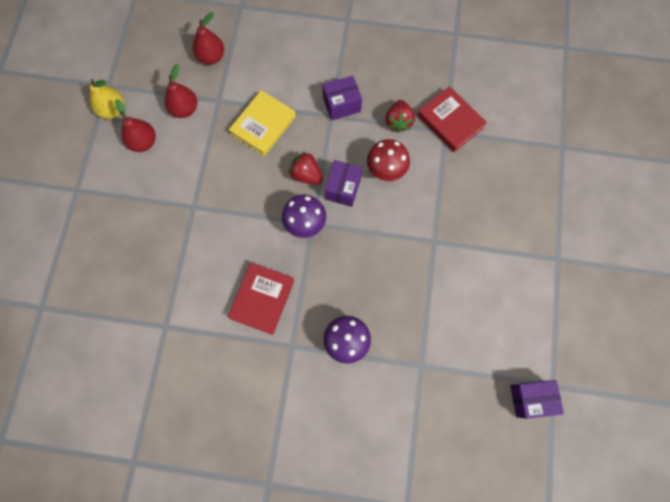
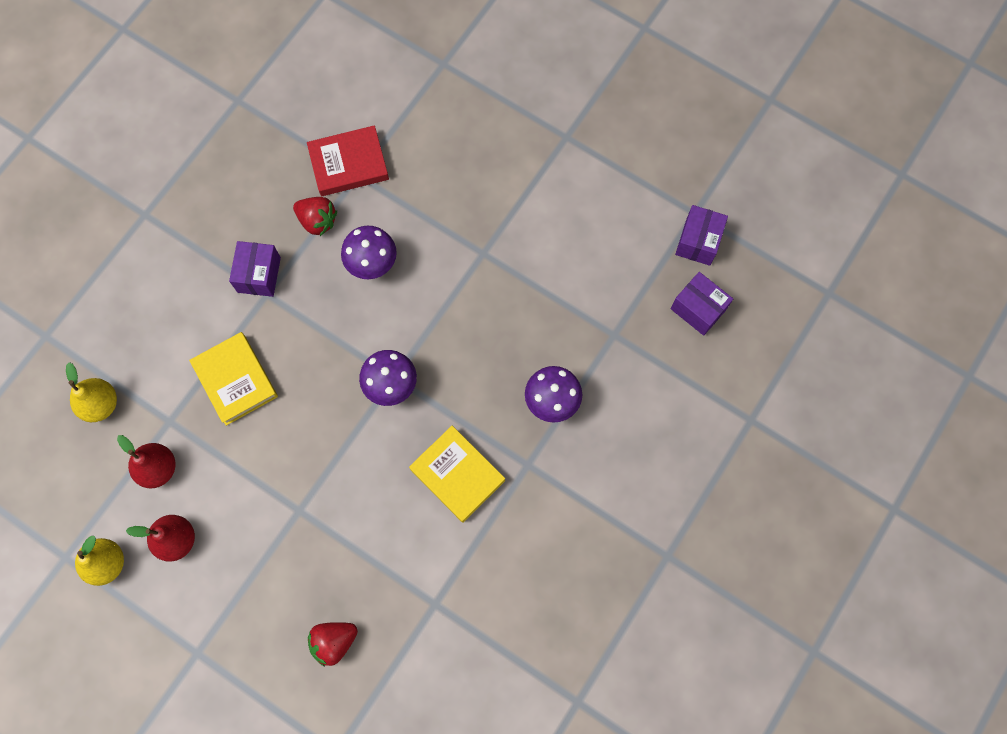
camera: 65 degrees left, 0 degrees up
red pear [193,12,224,65] -> yellow pear [66,362,117,422]
red book [228,262,295,335] -> yellow book [409,426,505,523]
red strawberry [289,152,323,184] -> red strawberry moved to [308,622,358,667]
purple box [325,160,362,207] -> purple box moved to [671,272,733,336]
red mushroom [367,139,410,181] -> purple mushroom [341,226,397,279]

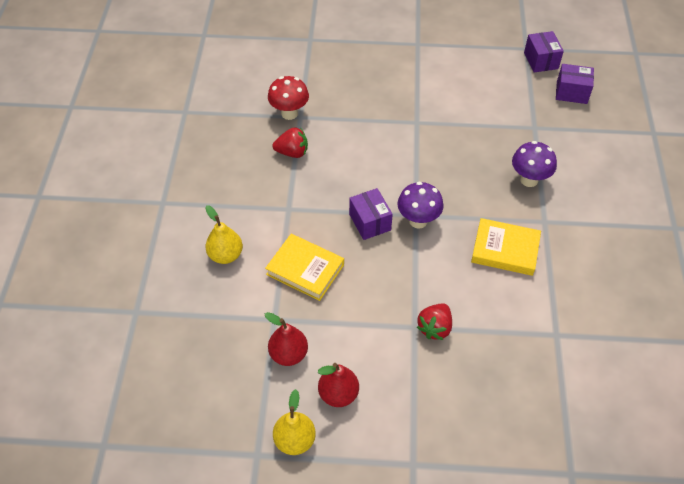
camera: 30 degrees left, 20 degrees down
yellow pear [66,362,117,422] -> yellow pear moved to [205,205,243,264]
purple box [229,241,281,297] -> purple box moved to [349,188,393,240]
red book [307,125,389,196] -> red mushroom [268,76,309,120]
red strawberry [308,622,358,667] -> red strawberry moved to [417,303,452,340]
purple mushroom [341,226,397,279] -> none

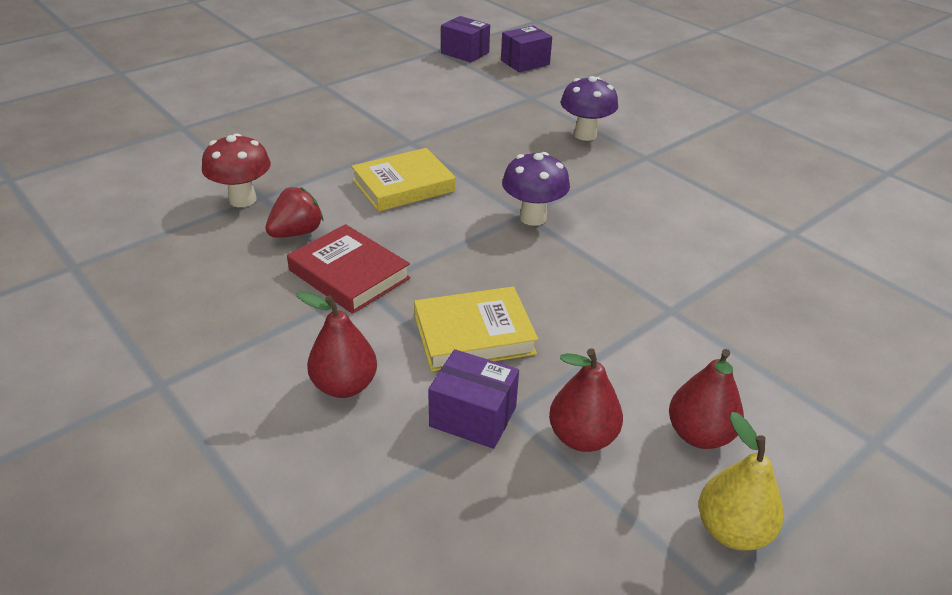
camera: 45 degrees left, 15 degrees down
yellow pear [205,205,243,264] -> red pear [296,291,377,398]
purple box [349,188,393,240] -> purple box moved to [428,349,519,449]
red strawberry [417,303,452,340] -> none
yellow book [471,218,541,276] -> yellow book moved to [351,148,455,212]
none -> red book [287,224,410,314]

